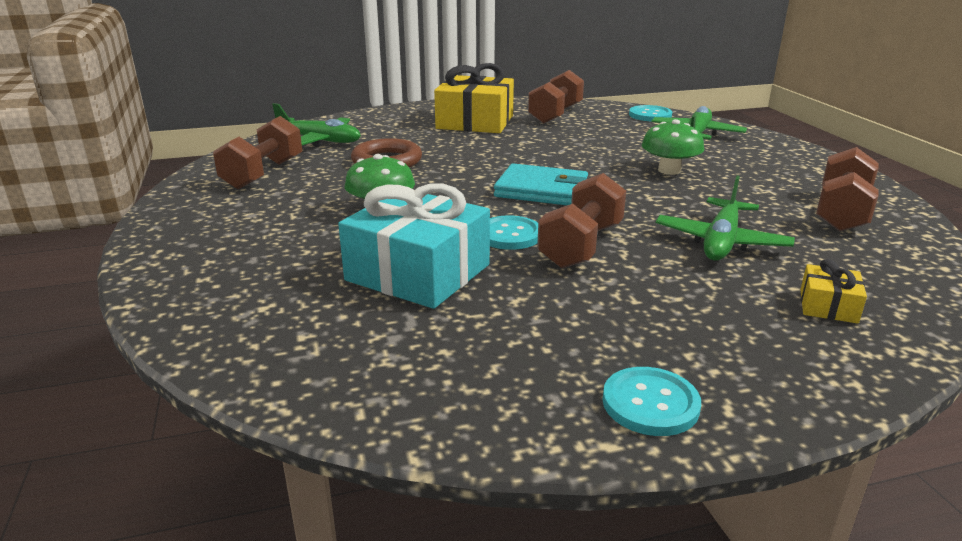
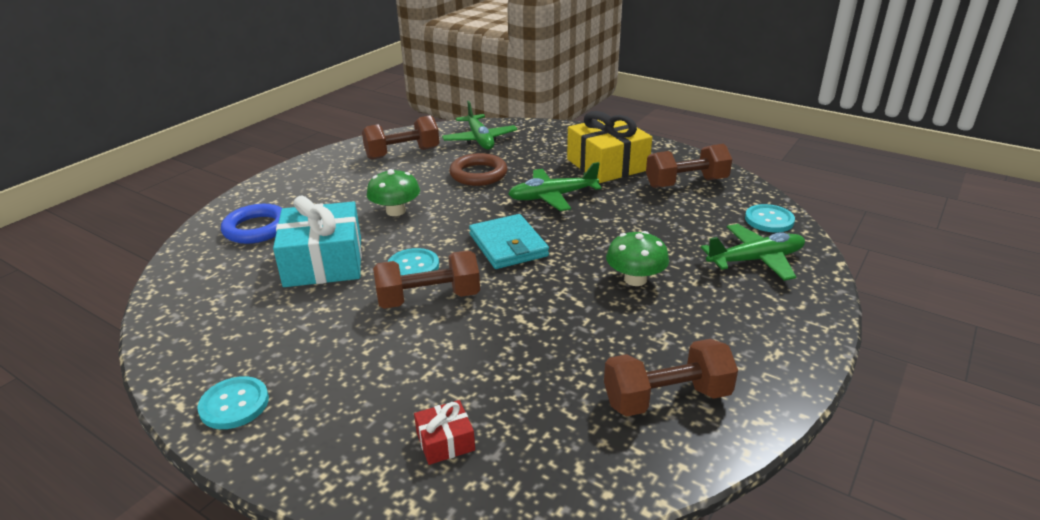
camera: 50 degrees right, 5 degrees up
green plane [656,176,795,261] -> green plane moved to [508,162,601,211]
yellow gift [800,259,867,324] -> red gift [414,400,475,465]
none -> blue ring [221,204,282,244]

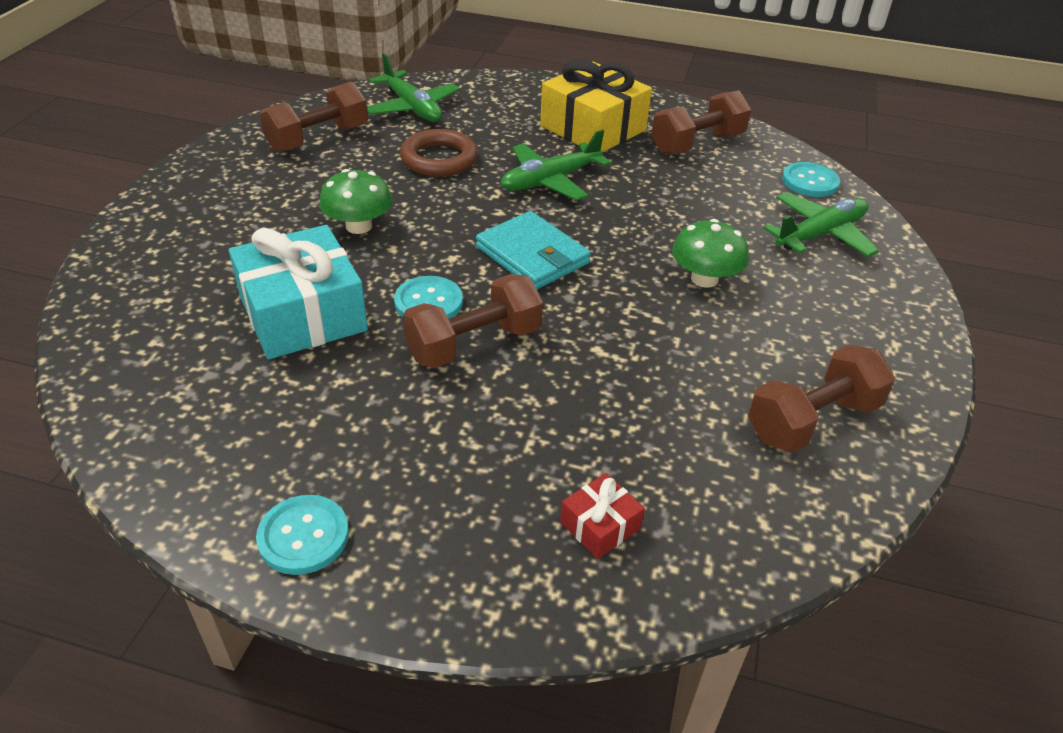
camera: 20 degrees left, 10 degrees up
blue ring [221,204,282,244] -> none

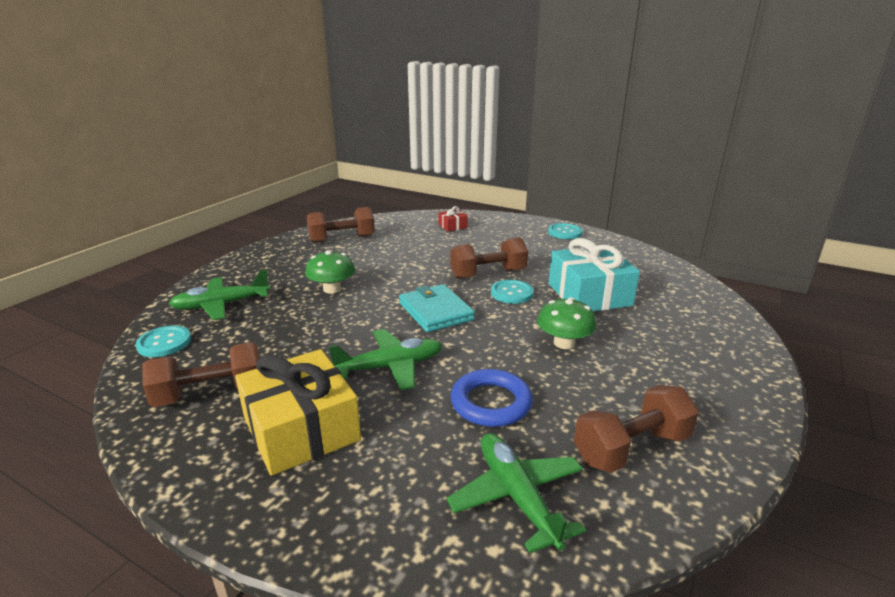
camera: 165 degrees left, 15 degrees down
brown ring [400,129,478,177] -> blue ring [451,369,533,427]

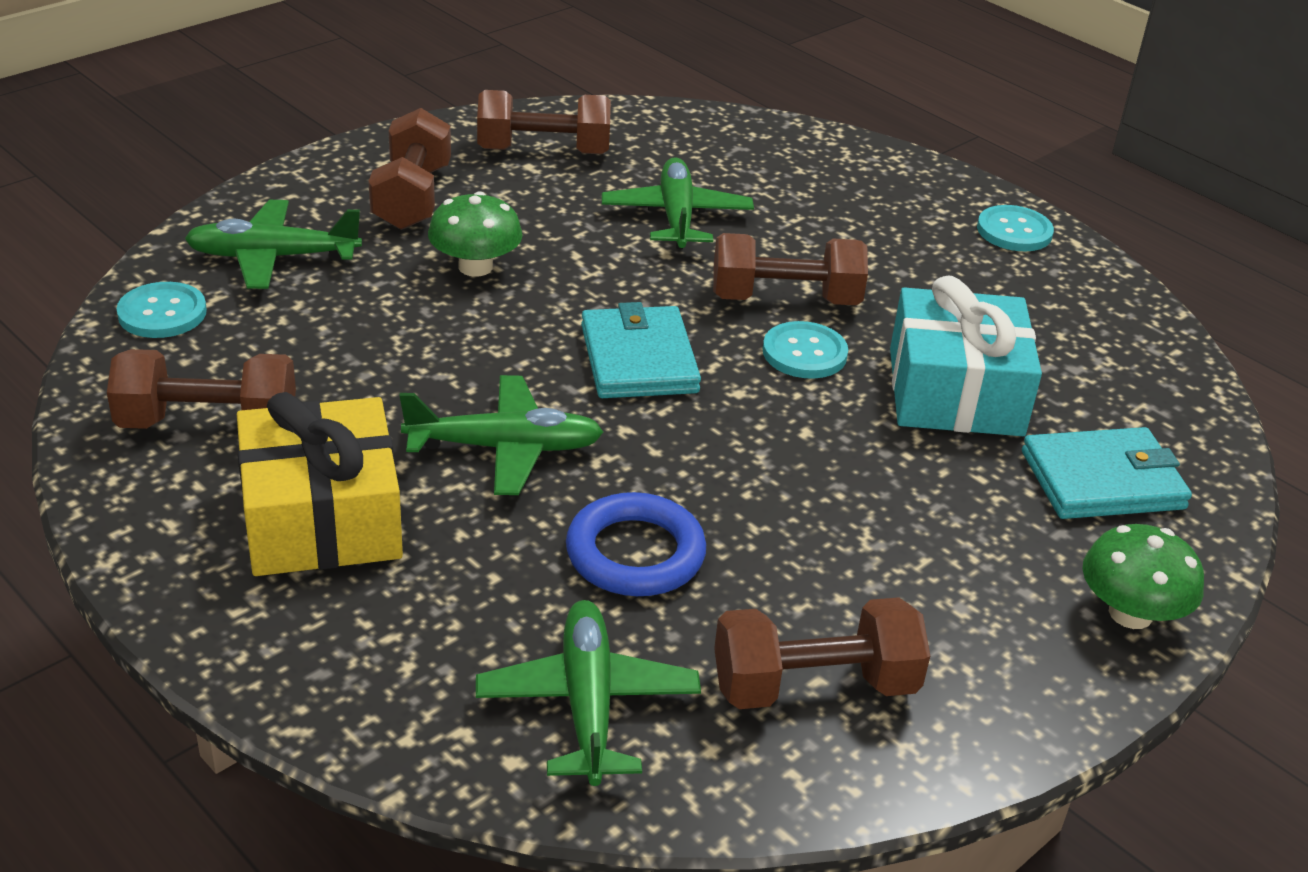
camera: 15 degrees right, 10 degrees up
red gift [438,206,468,231] -> none
green mushroom [537,297,597,349] -> green mushroom moved to [1082,524,1204,629]
none -> brown dumbbell [368,108,451,230]
none -> green plane [602,157,754,249]
none -> turquoise wallet [1022,427,1192,519]

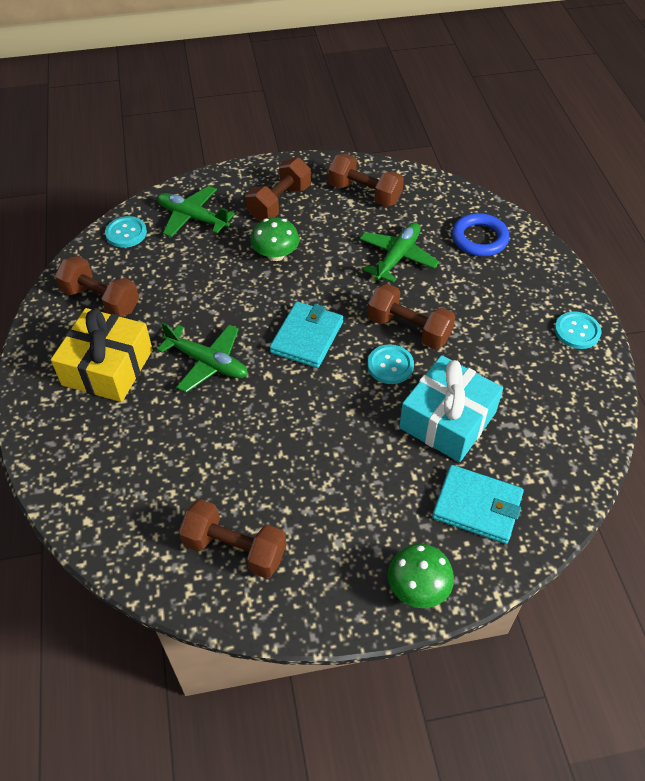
camera: 35 degrees right, 15 degrees up
green plane [476,600,701,786] -> none
blue ring [566,492,706,596] -> blue ring moved to [452,213,510,256]

